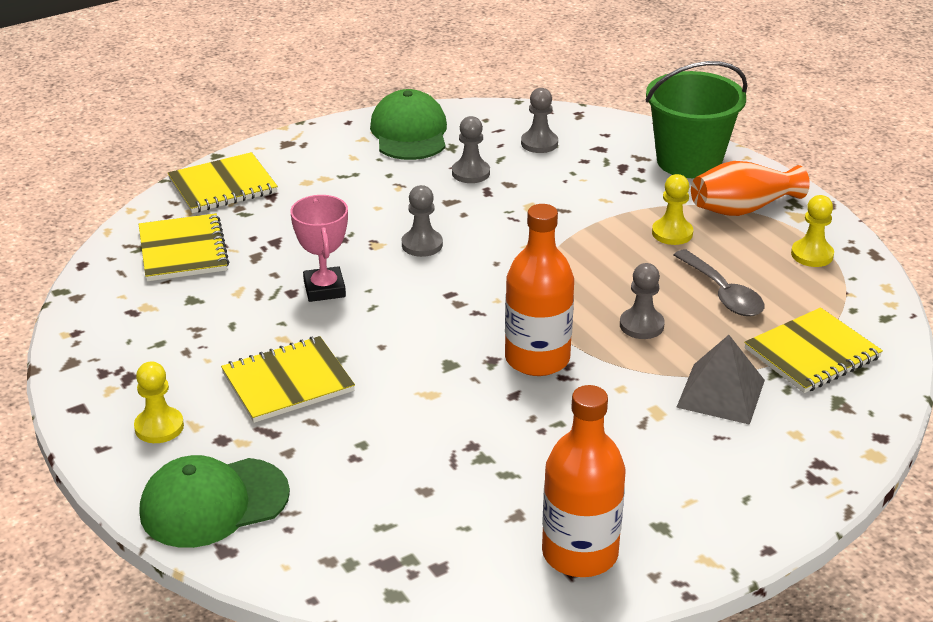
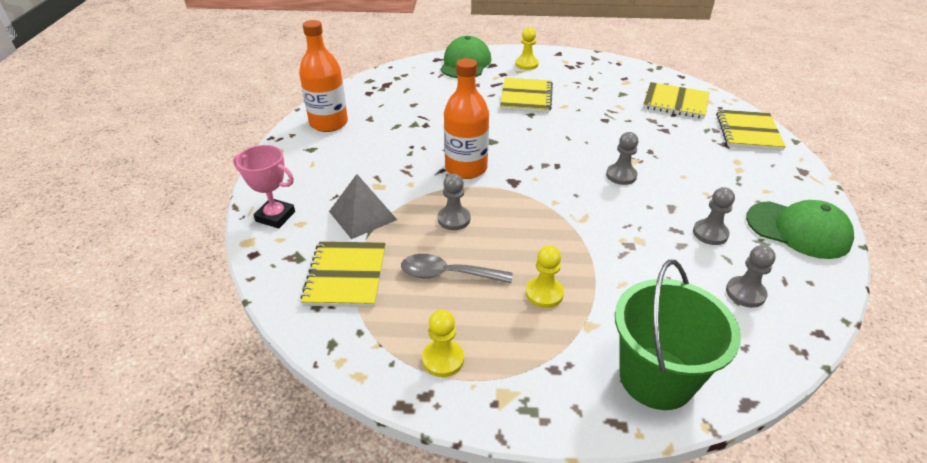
camera: 125 degrees right, 5 degrees up
pink trophy [290,195,348,302] -> pink trophy moved to [233,145,295,228]
orange vase [691,161,810,216] -> none

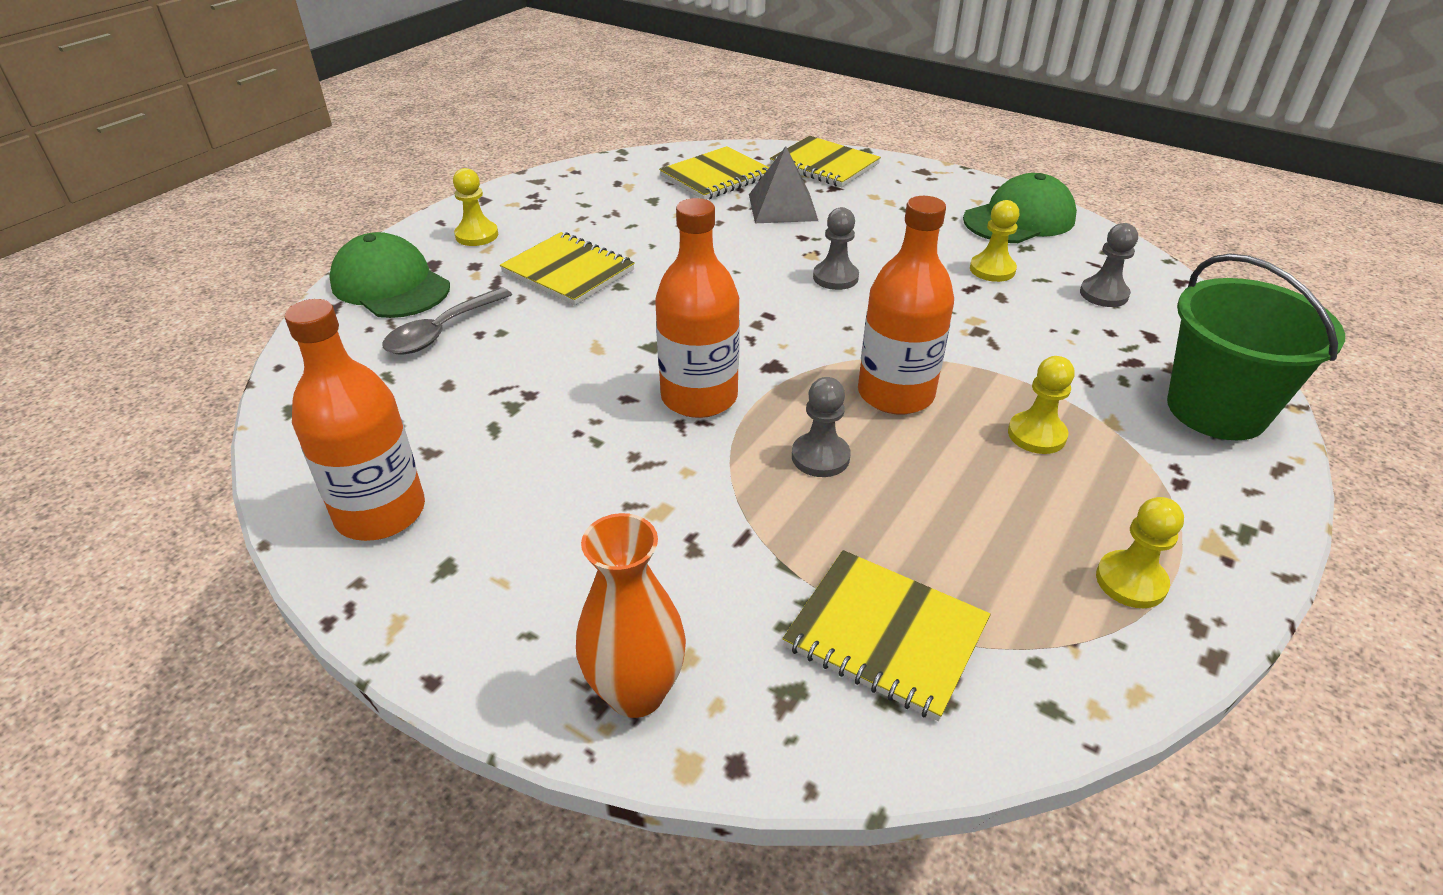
camera: 60 degrees left, 0 degrees up
pink trophy [233,145,295,228] -> orange vase [576,513,686,718]
grey pyramid [329,174,397,239] -> grey pyramid moved to [749,146,818,223]
grey spoon [401,254,512,283] -> grey spoon moved to [382,287,512,354]
grey pawn [693,187,735,245] -> yellow pawn [970,200,1019,282]
none -> orange bottle [858,196,954,415]

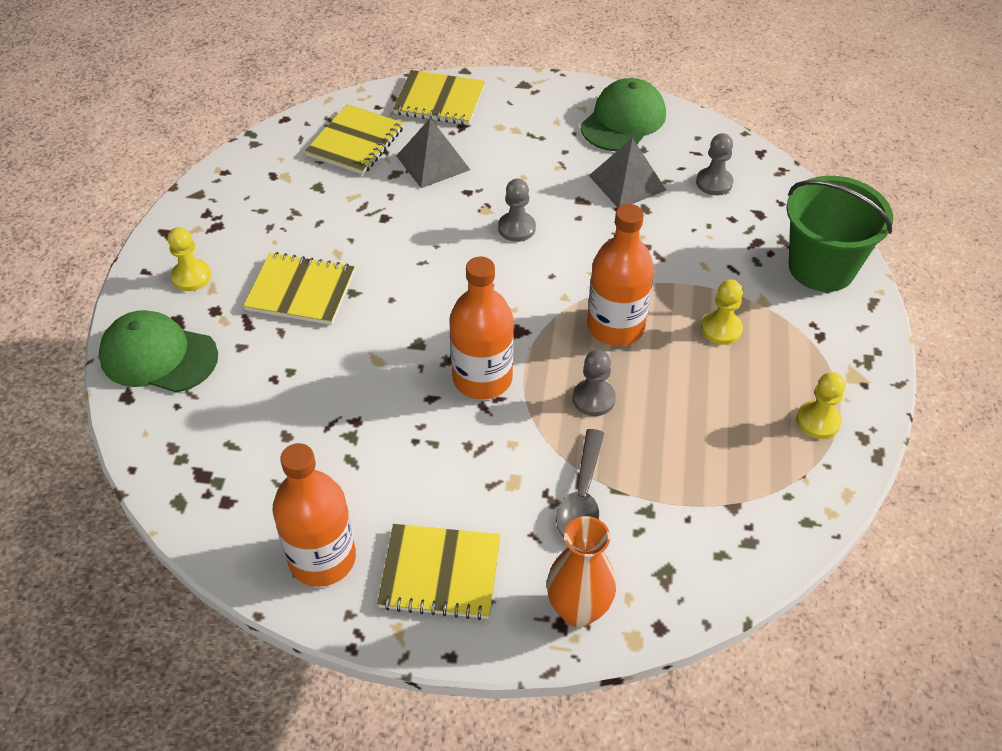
camera: 25 degrees left, 10 degrees up
grey spoon [382,287,512,354] -> grey spoon moved to [556,429,604,537]
yellow notebook [782,550,991,721] -> yellow notebook moved to [377,524,500,620]
yellow pawn [970,200,1019,282] -> grey pyramid [589,138,666,208]

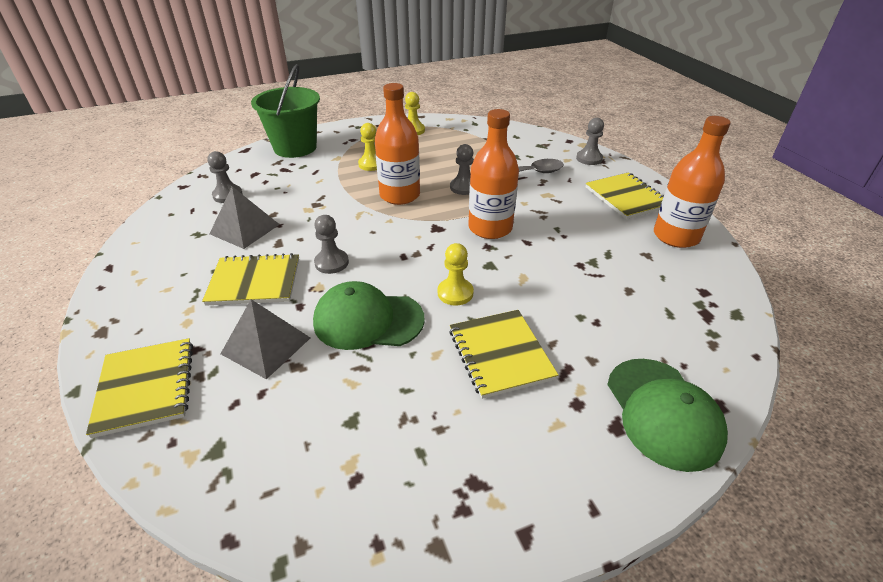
camera: 120 degrees left, 10 degrees down
yellow pawn [168,227,211,291] -> yellow pawn moved to [438,243,474,306]
yellow notebook [305,104,404,175] -> yellow notebook moved to [202,253,299,306]
orange vase [547,516,616,627] -> grey pawn [576,118,604,165]
green cap [581,78,666,151] -> green cap moved to [313,281,425,350]

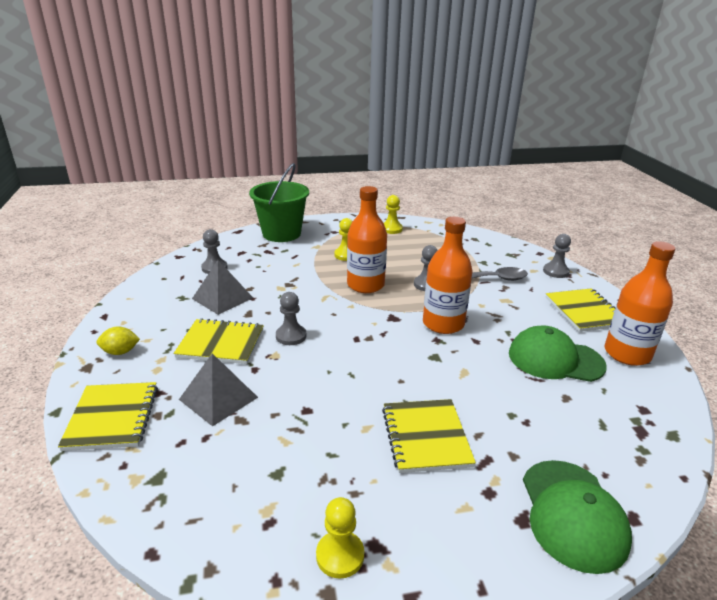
camera: 10 degrees right, 10 degrees down
green cap [313,281,425,350] -> green cap moved to [509,325,607,382]
yellow pawn [438,243,474,306] -> yellow pawn moved to [316,497,364,579]
none -> yellow lemon [97,326,140,355]

